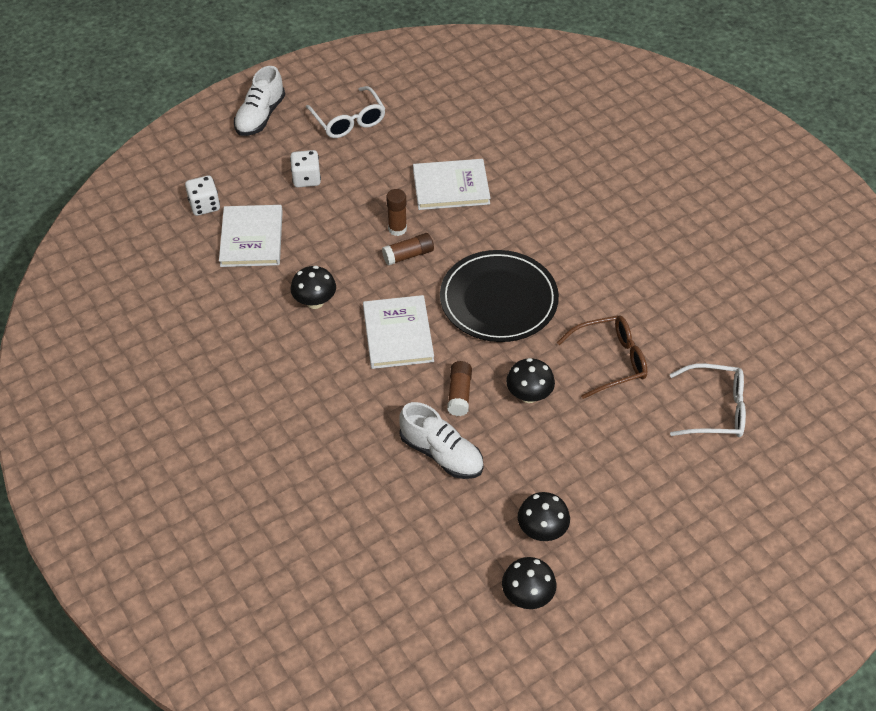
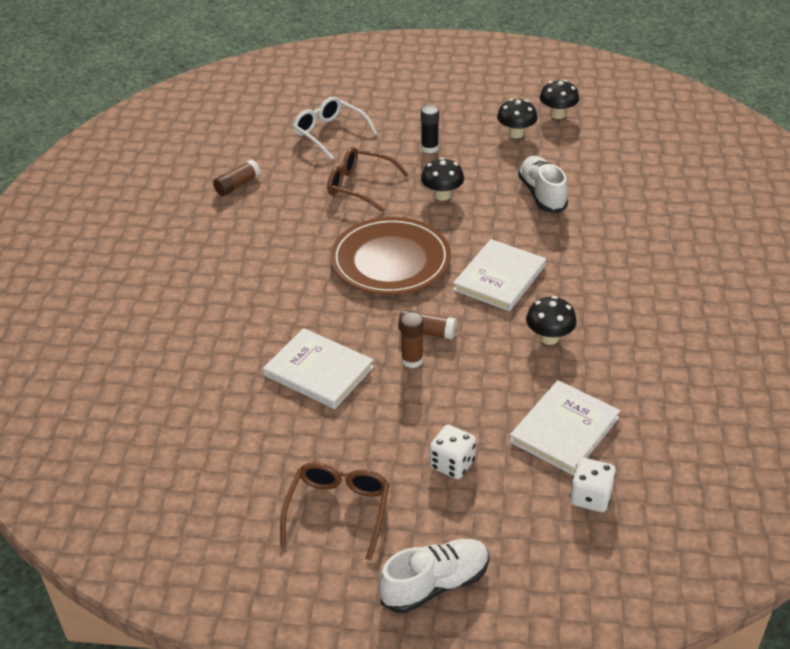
camera: 140 degrees left, 10 degrees down
white glasses [306,86,385,138] -> brown glasses [280,462,390,560]
black plate [440,250,559,342] -> brown plate [330,217,451,295]
brown glue stick [447,361,472,416] -> brown glue stick moved to [213,159,261,196]
none -> black glue stick [421,105,439,153]

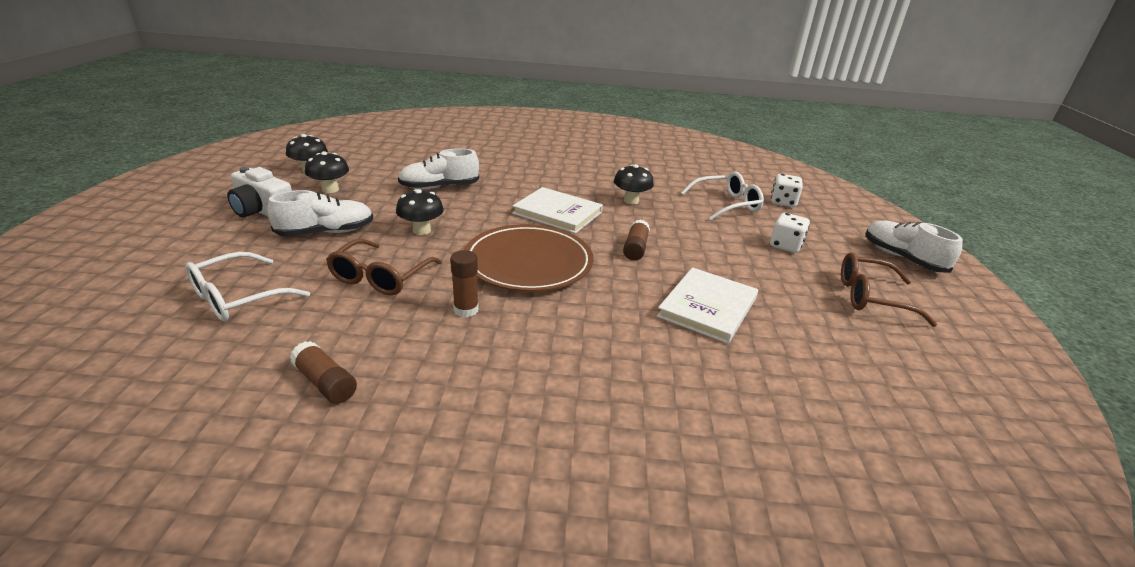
camera: 95 degrees left, 10 degrees down
brown glue stick [400,312,424,368] -> brown glue stick moved to [450,250,479,317]
black glue stick [421,105,439,153] -> white shoe [267,190,374,237]
white book [509,380,620,475] -> white glasses [681,172,764,220]
none -> white camera [227,167,292,217]

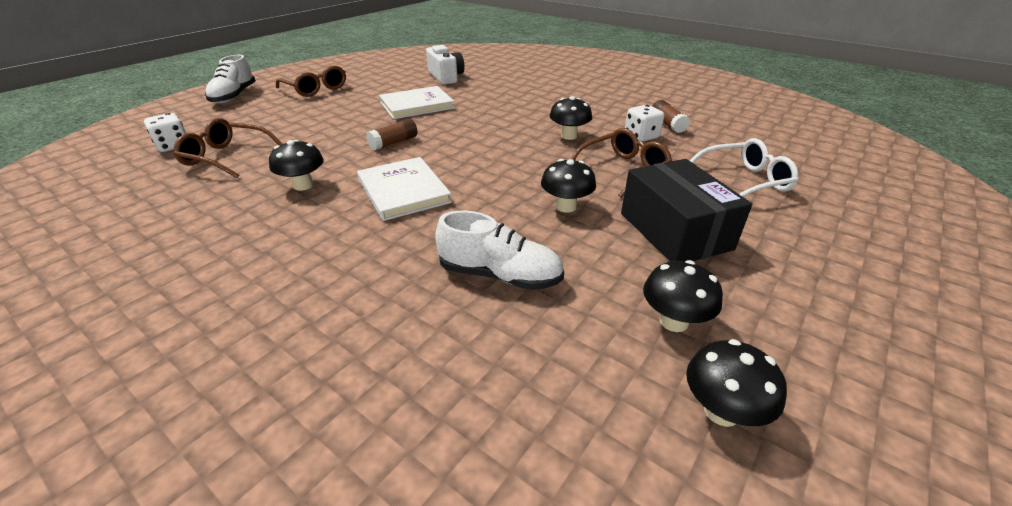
camera: 145 degrees left, 5 degrees up
white camera [227,167,292,217] -> white camera moved to [426,45,464,85]
white shoe [267,190,374,237] -> black box [621,159,752,262]
brown glue stick [450,250,479,317] -> black mushroom [550,96,592,140]
brown plate [464,224,594,292] -> none
white glasses [681,172,764,220] -> brown glasses [173,118,282,178]
white dice [770,213,810,253] -> white dice moved to [625,105,664,142]

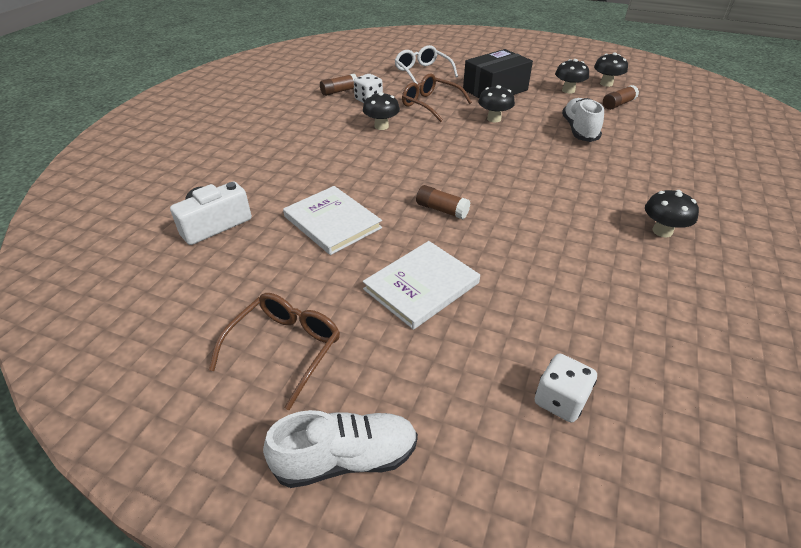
camera: 105 degrees left, 5 degrees up
brown glasses [173,118,282,178] -> none
black mushroom [269,140,324,191] -> black mushroom moved to [645,190,699,237]
white book [357,157,452,221] -> white book moved to [363,241,480,330]
none -> brown glue stick [603,85,639,110]

